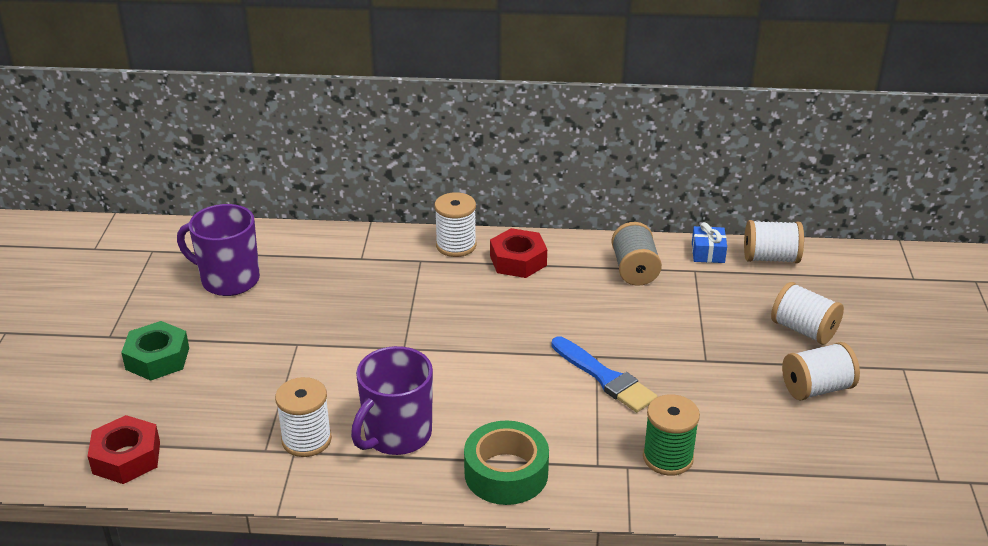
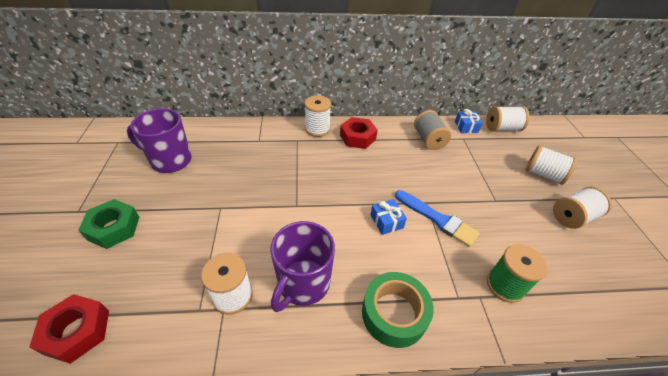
camera: 10 degrees left, 10 degrees up
none -> blue gift [370,199,407,235]

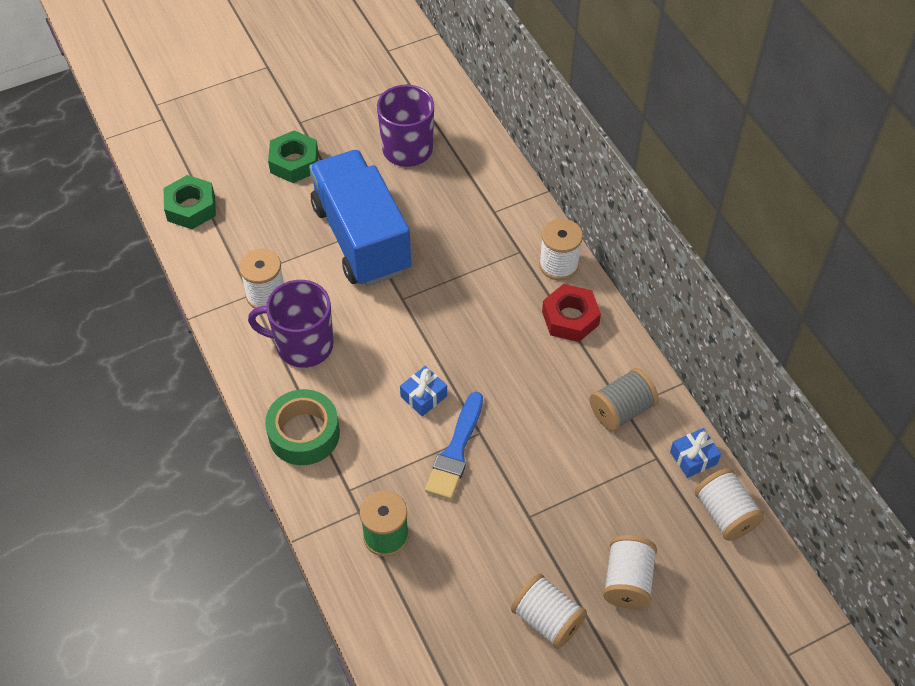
camera: 70 degrees right, 10 degrees up
red nut [29,294,109,364] -> green nut [163,175,216,229]
none -> blue truck [309,150,411,287]

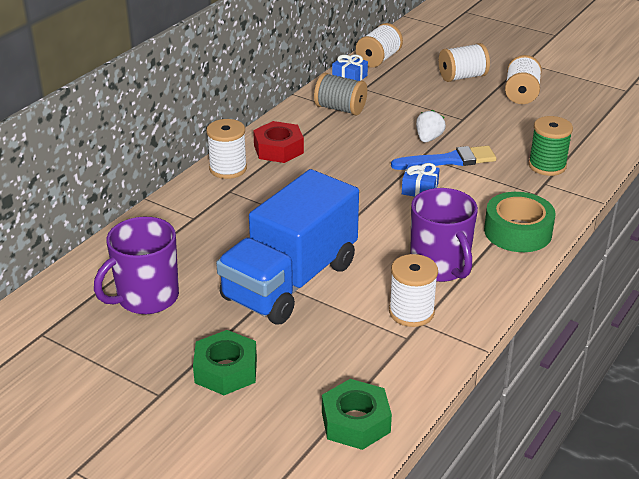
camera: 120 degrees left, 20 degrees down
none -> white strawberry [416,110,446,143]

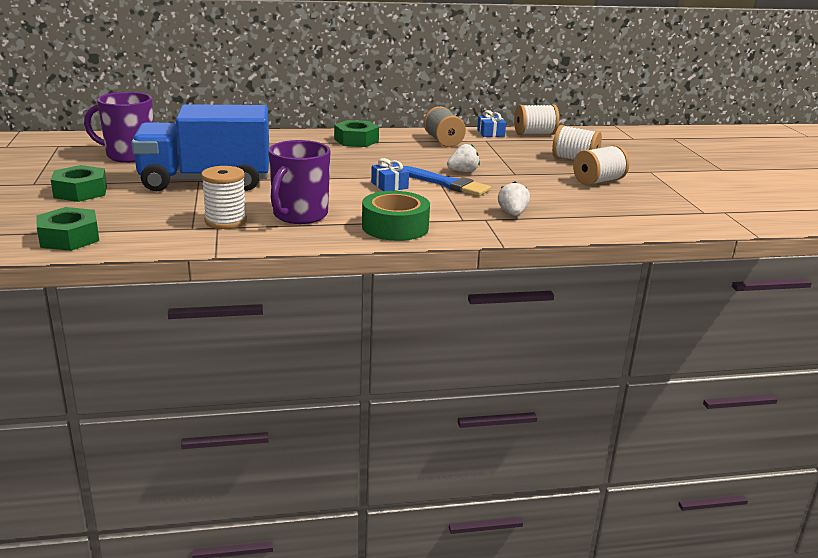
camera: 45 degrees right, 10 degrees down
white spool [206,119,247,179] -> none
red nut [253,121,304,163] -> green nut [334,120,379,147]
green spool [528,116,573,176] -> white strawberry [498,181,530,216]

